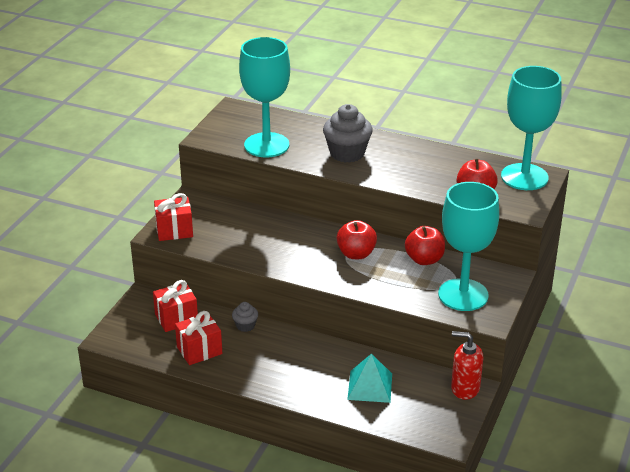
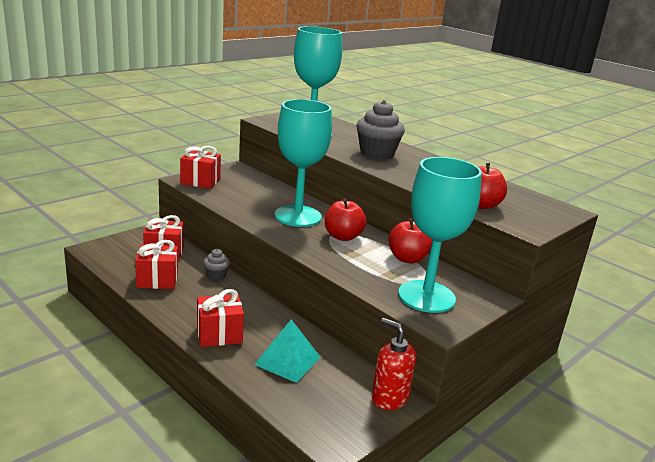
camera: 20 degrees right, 10 degrees down
turquoise goblet [501,66,562,190] -> turquoise goblet moved to [275,99,332,227]
none -> red gift [197,289,244,347]

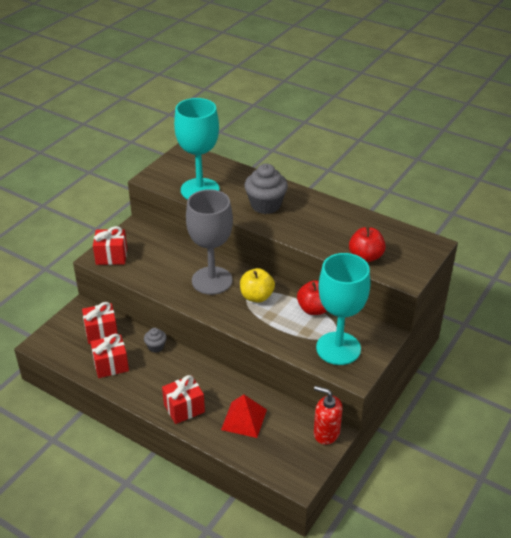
camera: 10 degrees left, 15 degrees up
turquoise pyramid [254,319,320,383] -> red pyramid [221,395,267,438]
turquoise goblet [275,99,332,227] -> grey goblet [186,189,233,295]
red apple [325,199,367,241] -> yellow apple [240,268,275,302]

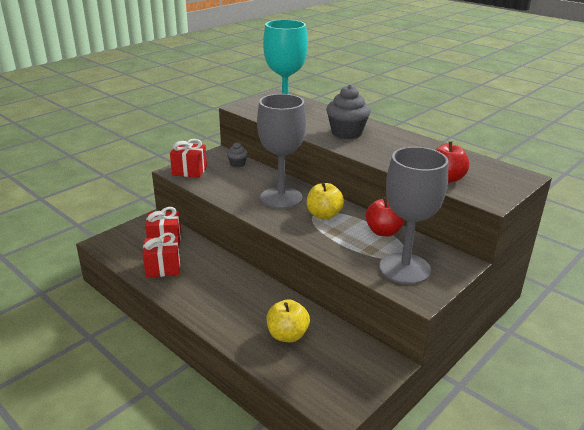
camera: 10 degrees right, 10 degrees down
grey cupcake [144,328,167,353] -> grey cupcake moved to [227,142,248,167]
red gift [162,375,205,424] -> none
red pyramid [221,395,267,438] -> yellow apple [267,299,310,342]
red soap dispenser [314,386,343,445] -> none
turquoise goblet [316,253,370,365] -> grey goblet [379,147,448,285]

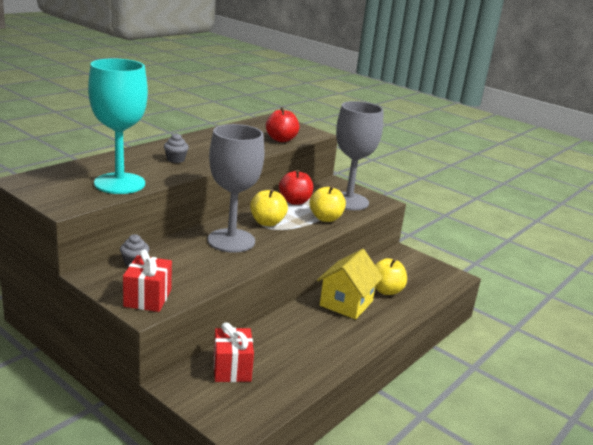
camera: 95 degrees left, 5 degrees down
red gift [143,233,180,277] -> none
grey cupcake [326,85,371,139] -> grey cupcake [164,133,189,163], size x0.51
none -> yellow apple [309,186,346,222]
none -> yellow house [317,249,383,319]

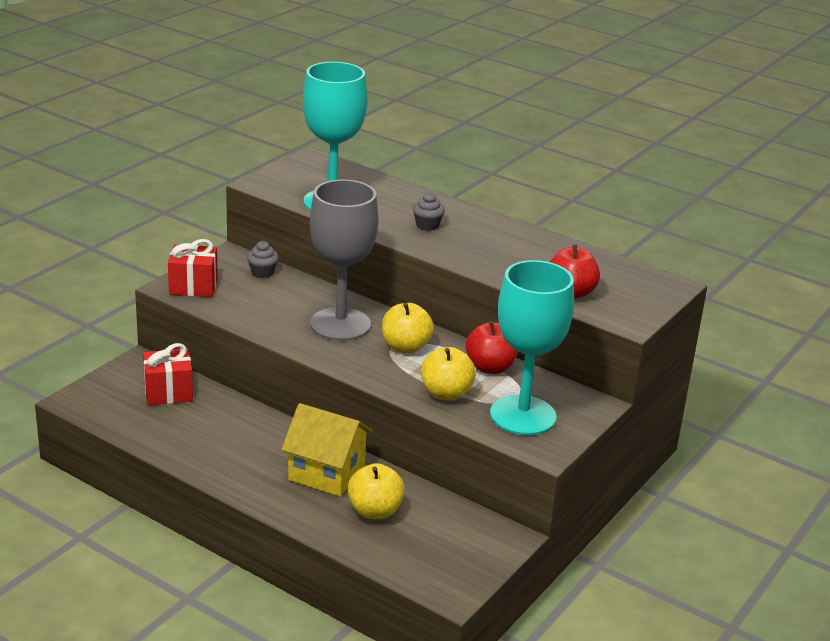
camera: 85 degrees right, 5 degrees up
grey goblet [336,101,384,210] -> turquoise goblet [490,260,574,435]

